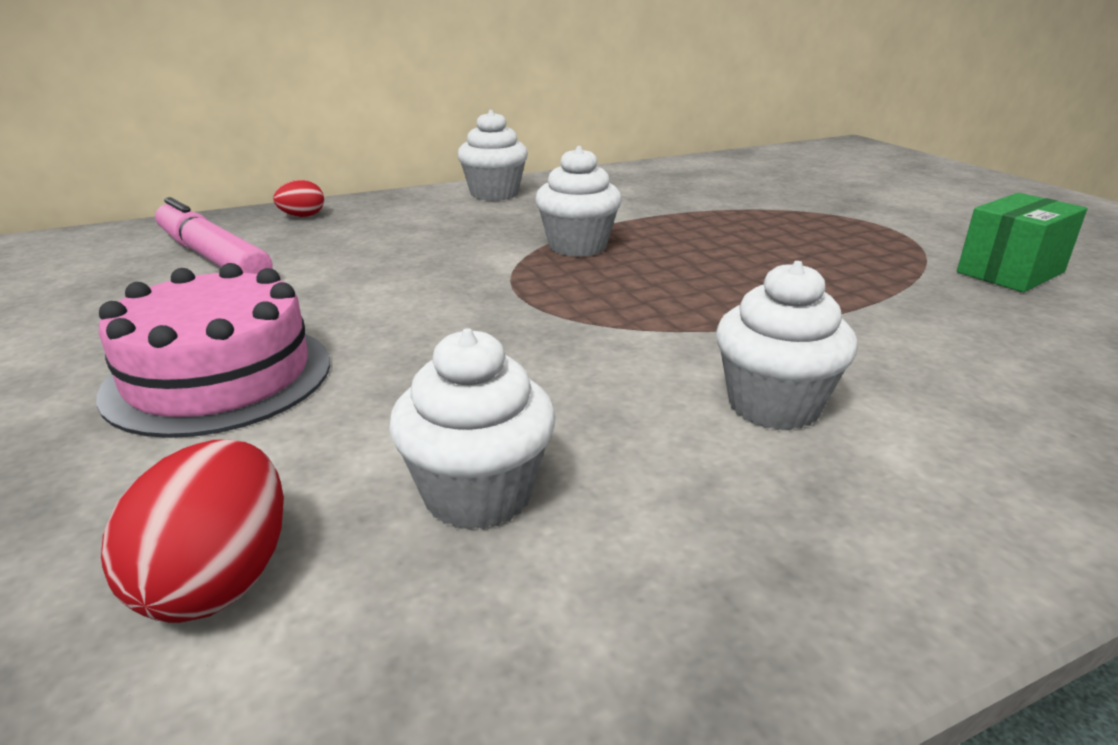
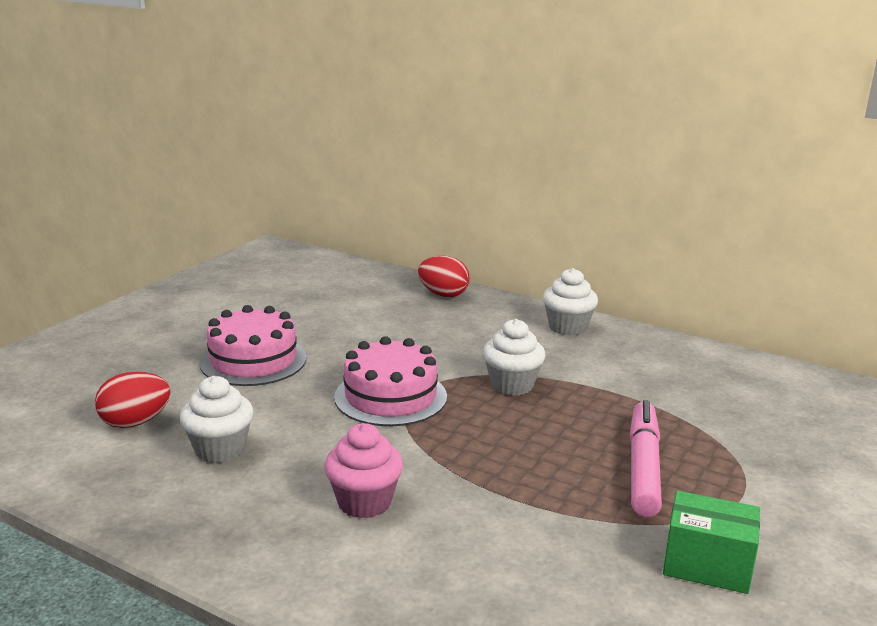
camera: 55 degrees right, 5 degrees down
pink marker [155,197,273,274] -> pink marker moved to [630,400,662,517]
red egg [273,180,324,217] -> red egg [418,255,470,297], size x1.67
white cupcake [716,261,858,430] -> pink cupcake [324,423,403,518]
none -> pink cake [334,336,447,426]

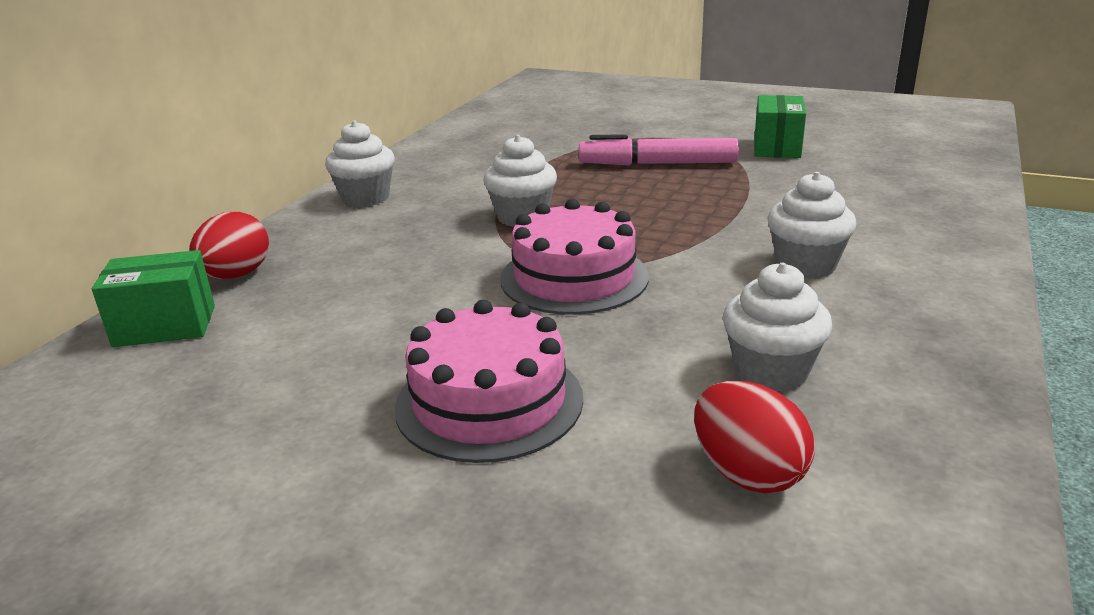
camera: 95 degrees left, 5 degrees up
pink cupcake [324,423,403,518] -> white cupcake [767,172,856,278]
none -> green box [92,250,215,347]

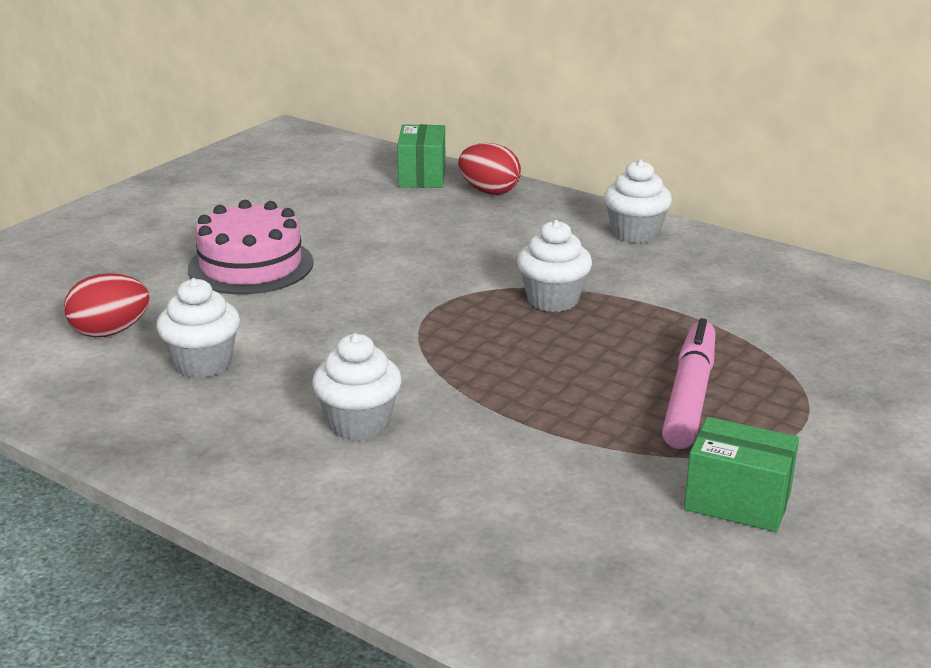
camera: 100 degrees right, 0 degrees up
pink cake [500,199,649,315] -> none

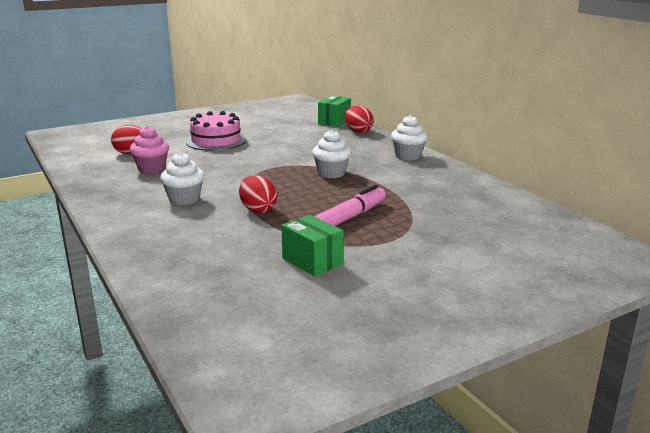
camera: 25 degrees right, 5 degrees down
white cupcake [156,278,240,378] -> pink cupcake [130,126,169,174]
none -> red egg [239,175,277,213]

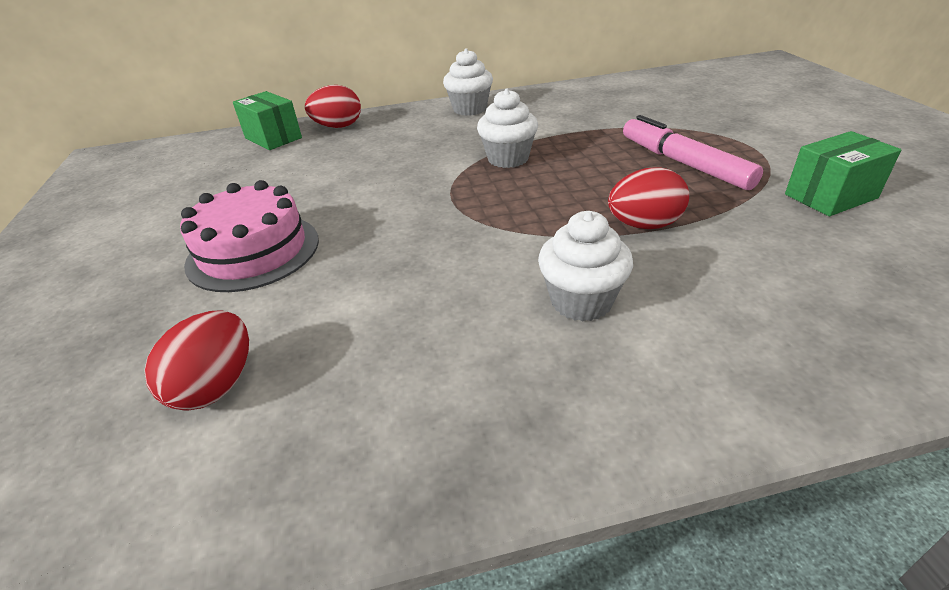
camera: 70 degrees left, 15 degrees up
pink cupcake [130,126,169,174] -> none

